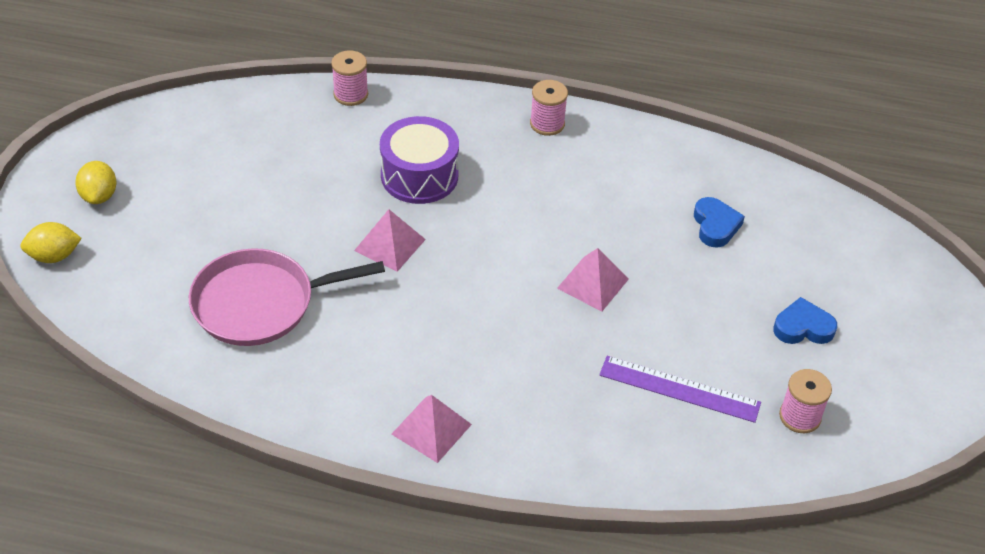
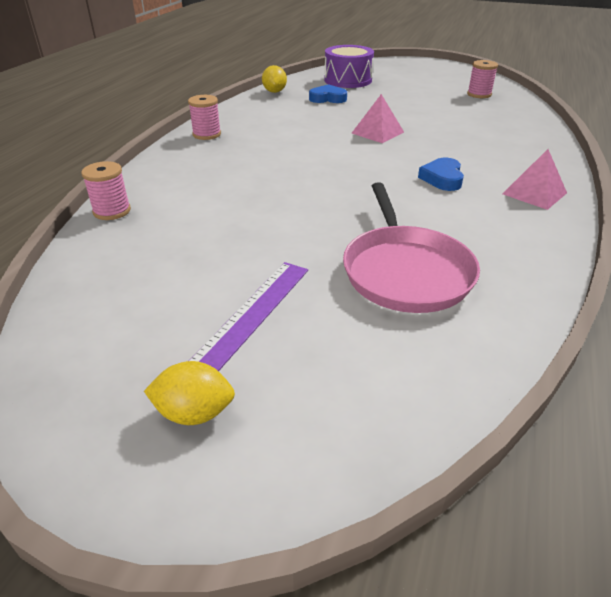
camera: 80 degrees left, 10 degrees down
yellow lemon [20,222,82,263] -> yellow lemon moved to [262,65,287,93]
pink pyramid [354,209,426,272] -> none
purple drum [380,116,459,204] -> purple drum moved to [324,45,374,88]
purple ruler [599,356,761,423] -> purple ruler moved to [189,262,308,371]
blue heart [773,297,837,344] -> blue heart moved to [418,158,464,191]

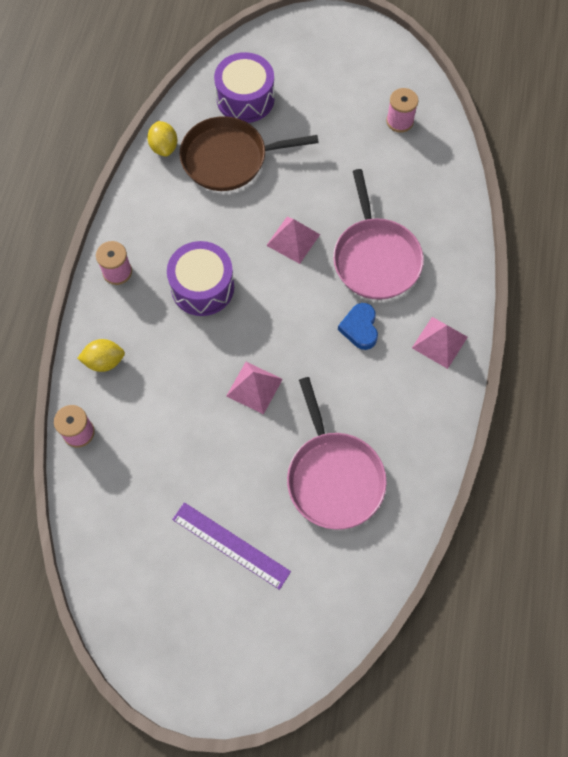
camera: 10 degrees left, 30 degrees up
yellow lemon [144,361,235,425] -> yellow lemon moved to [77,339,125,372]
purple ruler [189,262,308,371] -> purple ruler turned 75 degrees counterclockwise [172,502,291,590]
blue heart [309,84,347,103] -> brown pan [180,116,319,191]
none -> purple drum [167,241,234,316]
none -> pink pyramid [227,362,283,414]
none -> pink pan [333,169,424,300]

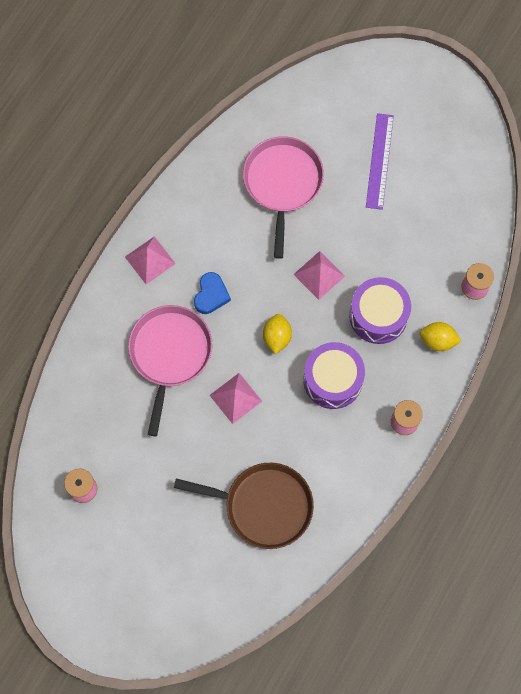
camera: 160 degrees left, 5 degrees up
yellow lemon [147,121,177,157] -> yellow lemon moved to [263,314,292,354]
purple ruler [172,502,291,590] -> purple ruler turned 45 degrees clockwise [366,113,394,210]
purple drum [214,52,275,123] -> purple drum moved to [349,277,411,344]

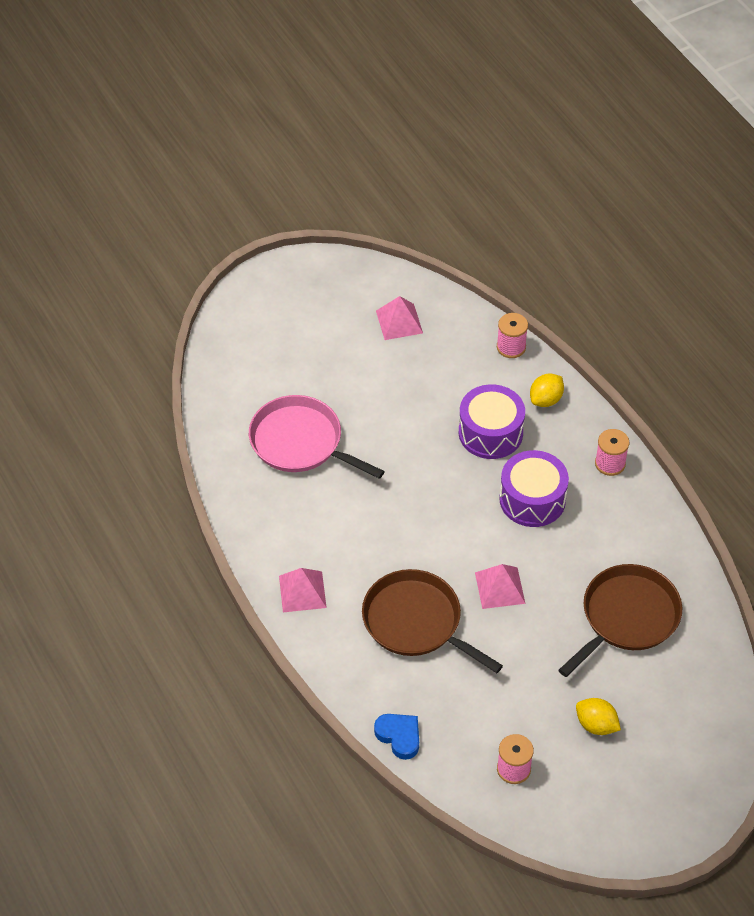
camera: 60 degrees left, 20 degrees down
pink pan [128,305,212,436] -> brown pan [362,569,503,673]
blue heart [194,272,231,314] -> blue heart moved to [374,714,419,760]
yellow lemon [263,314,292,354] -> yellow lemon moved to [576,698,621,735]
pink pyramid [293,251,345,300] -> pink pyramid moved to [376,296,423,340]
purple ruler [366,113,394,210] -> none

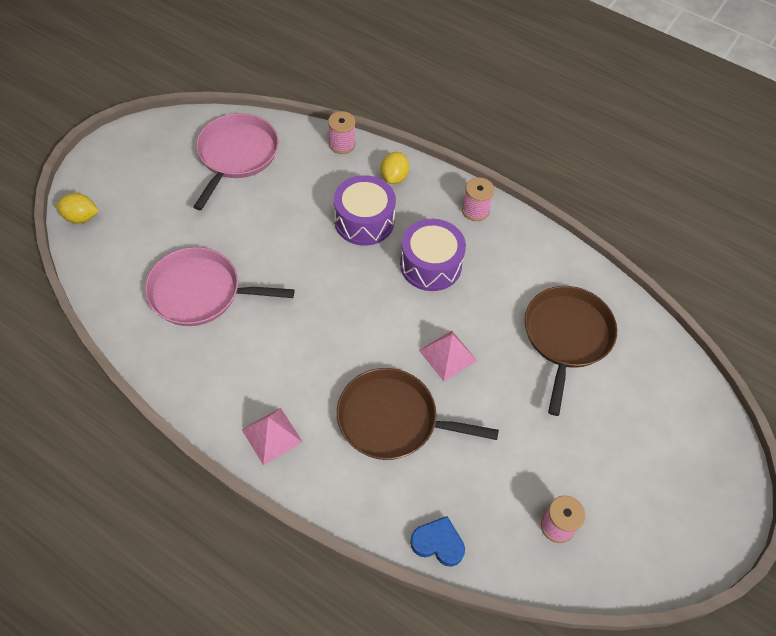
camera: 30 degrees left, 5 degrees up
pink pyramid [376,296,423,340] -> pink pan [193,113,279,210]
yellow lemon [576,698,621,735] -> yellow lemon moved to [56,193,99,224]

